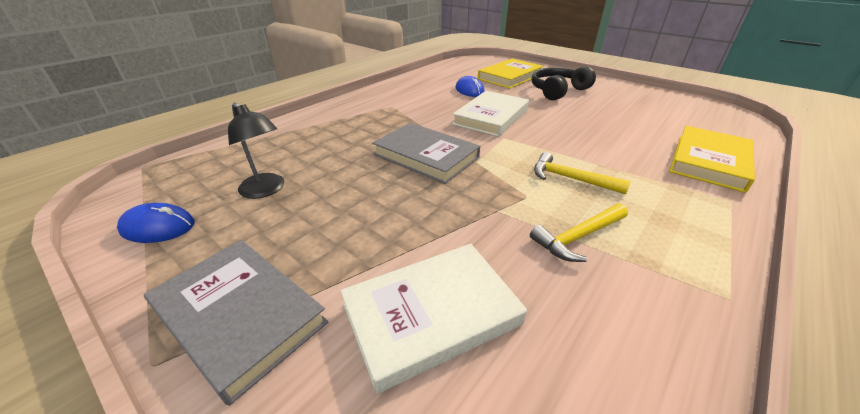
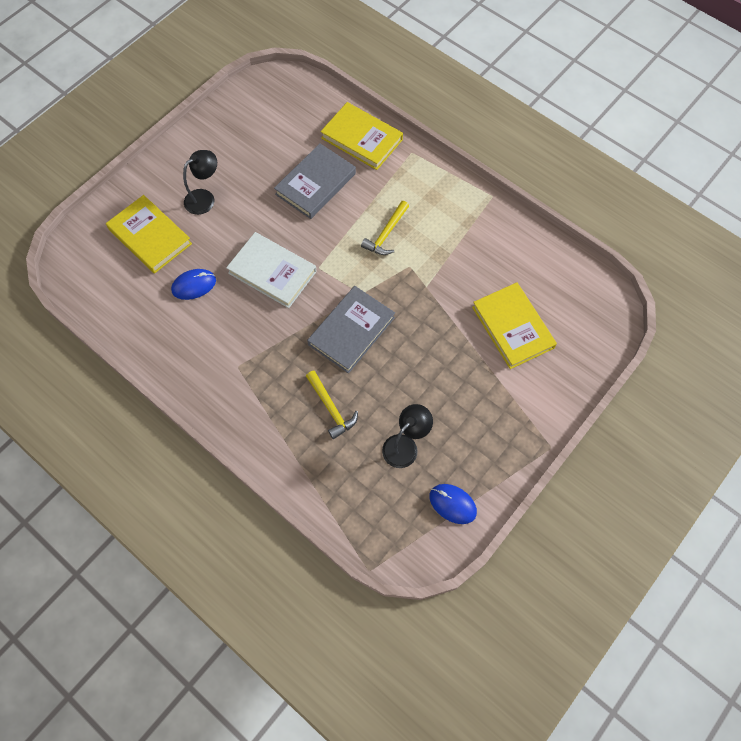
camera: 90 degrees left, 30 degrees up
blue mouse [117,203,194,243] -> blue mouse turned 60 degrees counterclockwise [430,484,477,524]
grey book [144,240,328,406] -> grey book moved to [274,143,356,219]
white book [340,244,527,394] -> yellow book [472,282,557,369]
yellow hammer [530,204,628,262] -> yellow hammer moved to [306,371,358,439]
black headphones [532,66,596,101] -> black lamp [183,150,217,215]

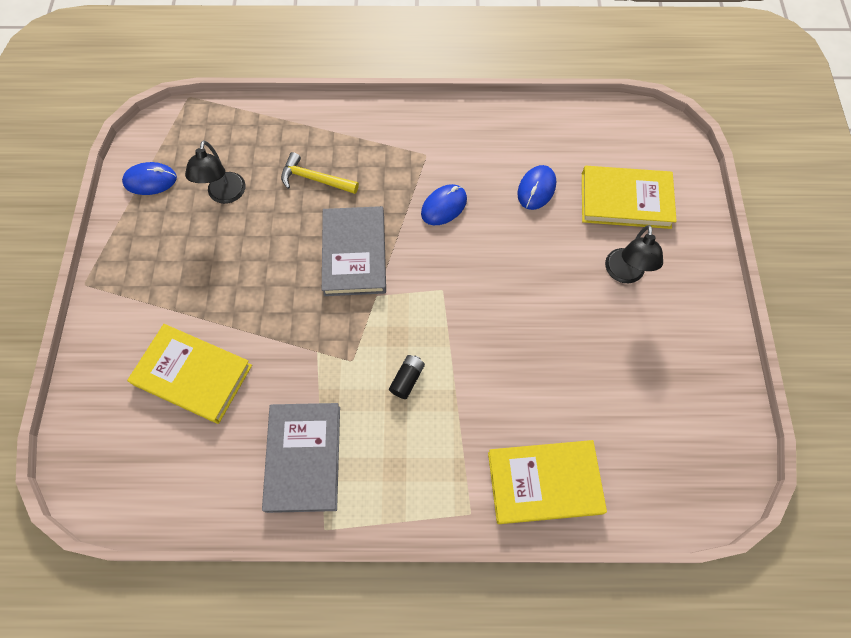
camera: 140 degrees right, 0 degrees up
white book [226,232,317,308] -> none
grey book [274,143,356,219] -> grey book moved to [262,403,340,513]
yellow hammer [361,201,409,255] -> black battery [389,355,425,399]
none -> blue mouse [421,184,467,225]

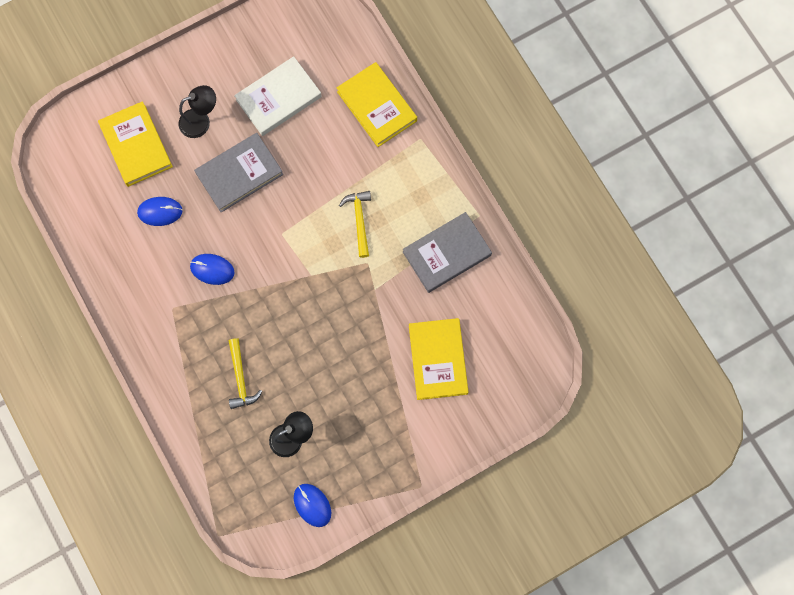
camera: 120 degrees left, 10 degrees up
grey book [322,206,386,296] -> grey book moved to [194,133,283,212]
black battery [389,355,425,399] -> yellow hammer [339,191,371,258]
none -> white book [234,56,322,136]

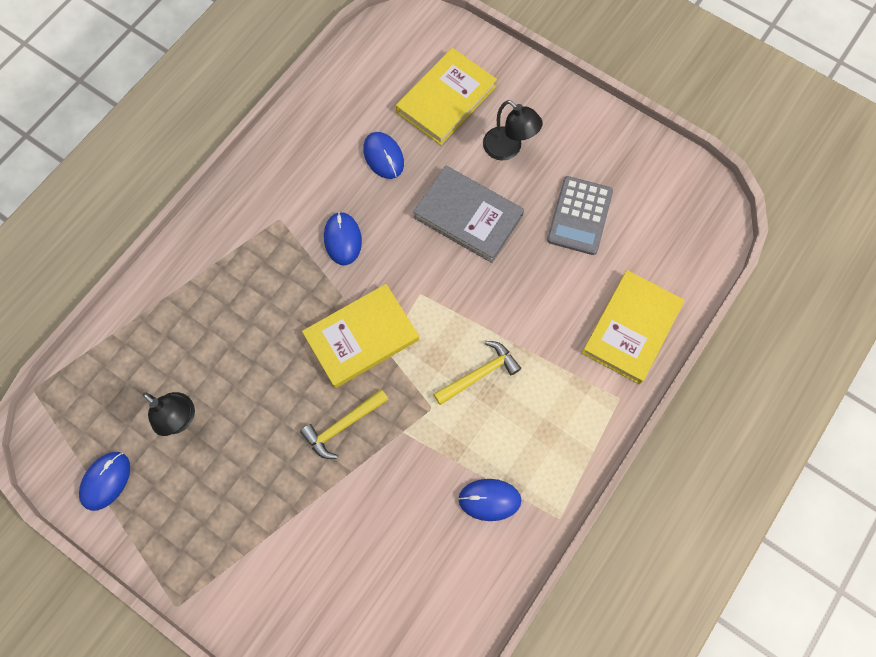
camera: 65 degrees right, 5 degrees down
yellow hammer [229,338,262,409] -> yellow hammer moved to [300,389,389,459]
white book [234,56,322,136] -> grey calculator [547,176,613,255]
grey book [403,212,492,293] -> blue mouse [458,479,522,521]
yellow book [409,318,469,400] -> yellow book moved to [302,284,419,388]

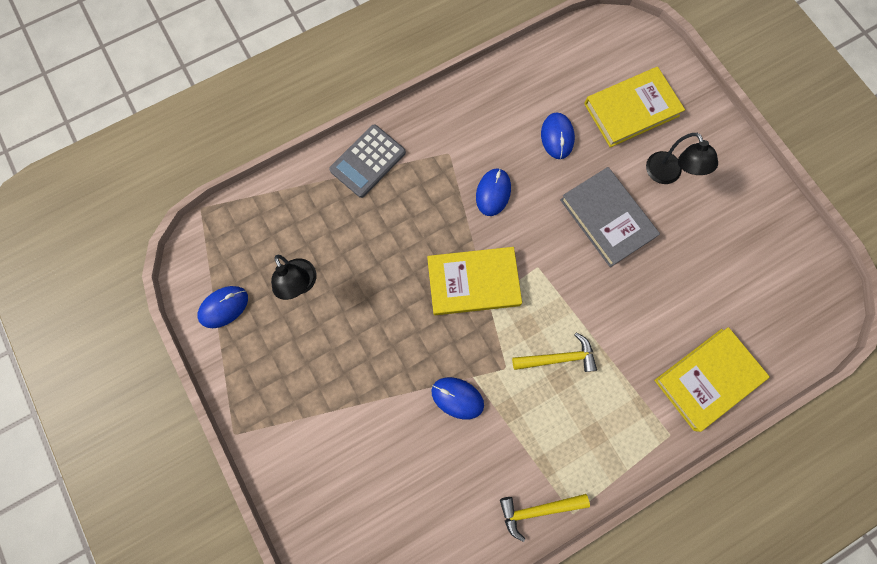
camera: 25 degrees right, 5 degrees up
yellow hammer [300,389,389,459] -> yellow hammer moved to [500,494,590,542]
blue mouse [458,479,522,521] -> blue mouse moved to [431,377,484,420]
grey calculator [547,176,613,255] -> grey calculator moved to [329,125,406,198]

